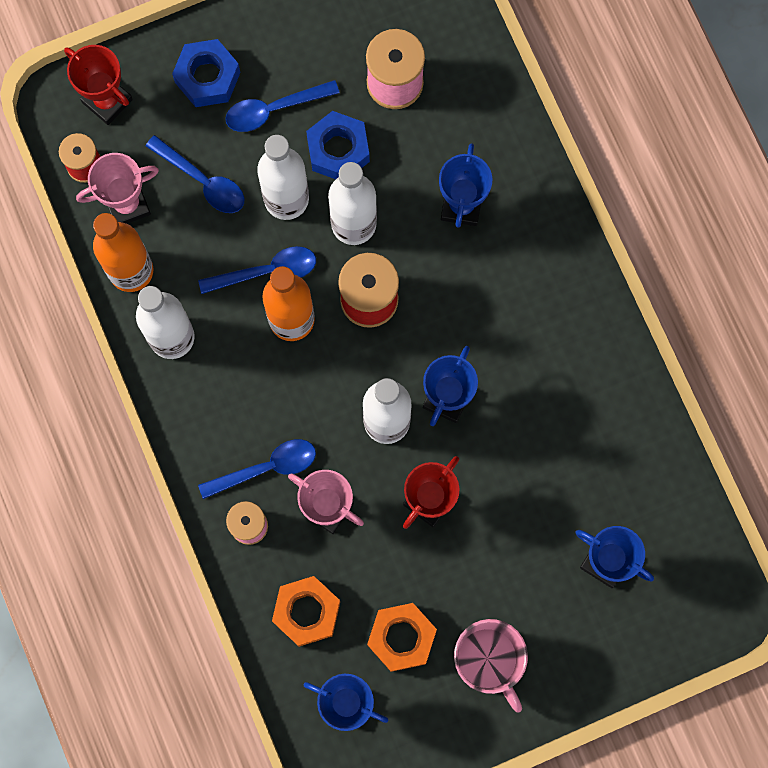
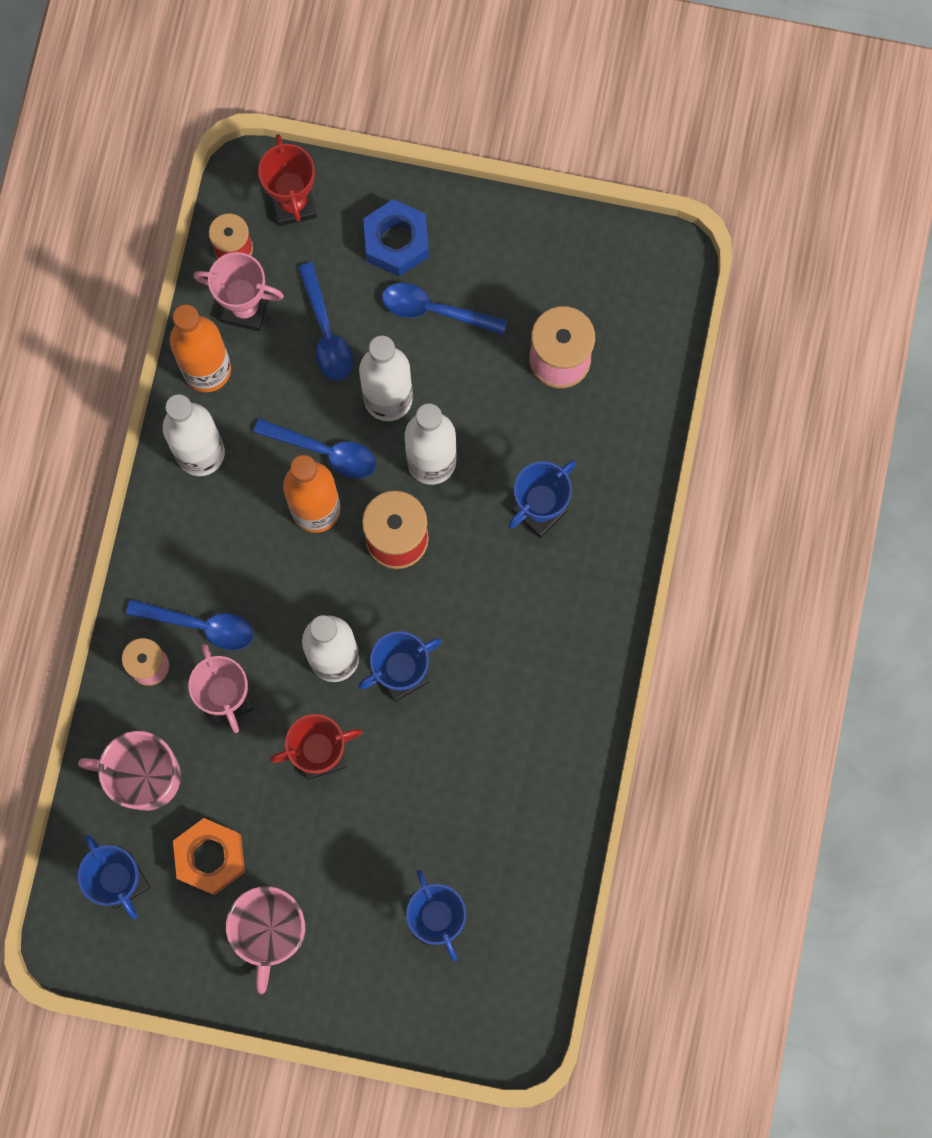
camera: 35 degrees right, 0 degrees up
orange nut [272,576,340,647] -> pink mug [78,731,181,811]
blue nut [306,111,370,179] -> none

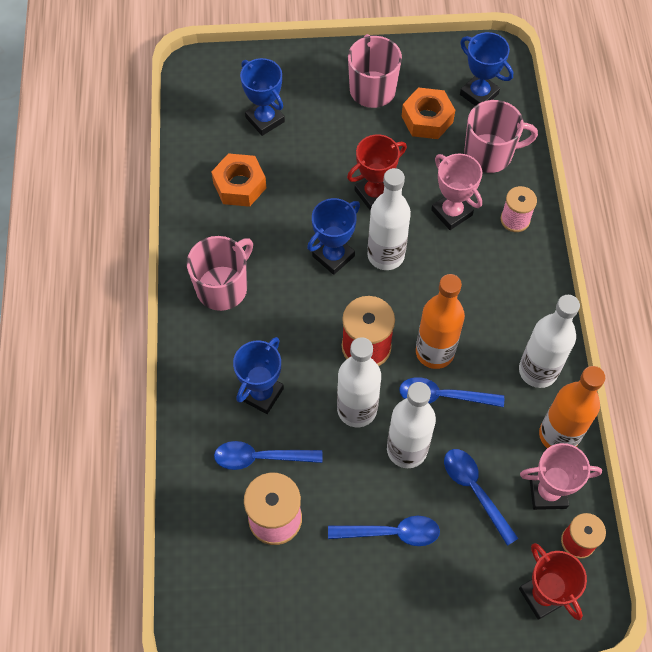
camera: 165 degrees right, 15 degrees down
blue spoon [126,599,254,650] -> blue spoon moved to [214,441,323,470]
blue nut [363,199,429,277] -> none
none -> pink mug [187,236,253,311]
none -> orange nut [211,153,266,207]

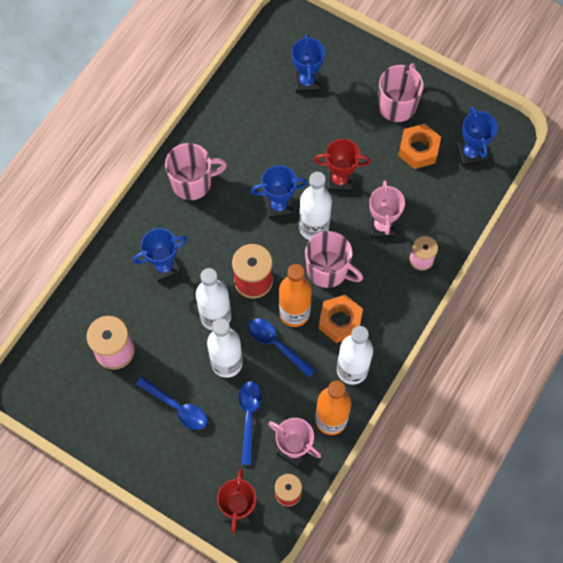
camera: 35 degrees right, 5 degrees up
orange nut [211,153,266,207] -> orange nut moved to [319,295,363,343]
blue spoon [214,441,323,470] -> none
pink mug [464,100,538,173] -> pink mug moved to [305,231,363,288]

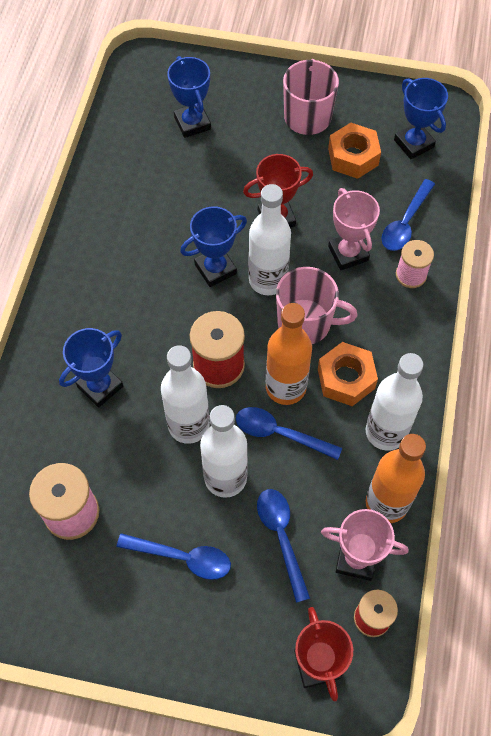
camera: 20 degrees left, 5 degrees down
pink mug [165,143,227,200] -> none
none -> blue spoon [382,179,435,251]

